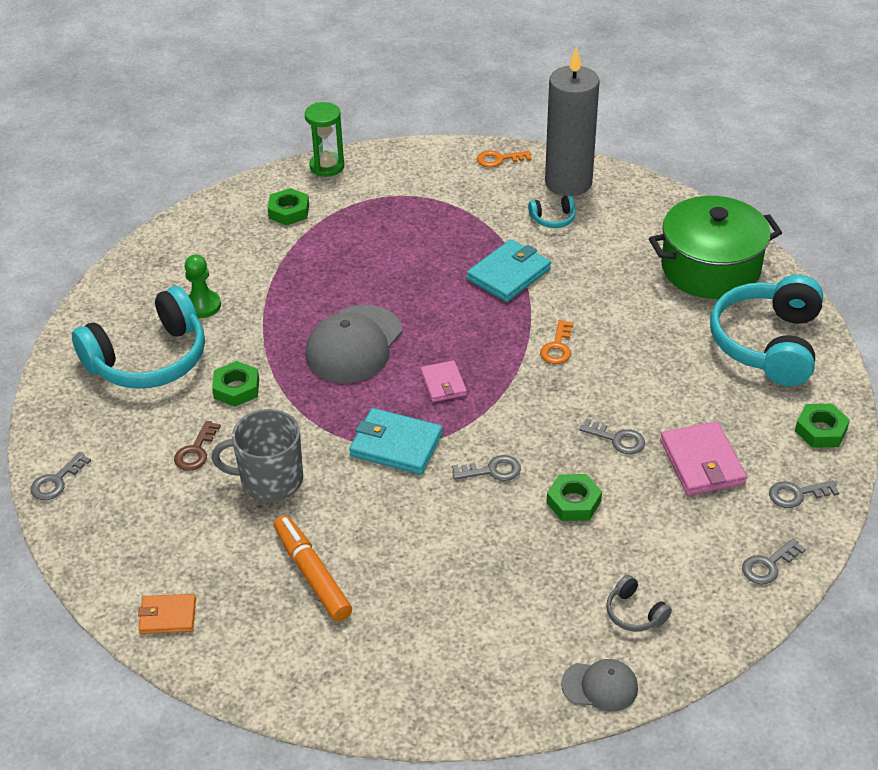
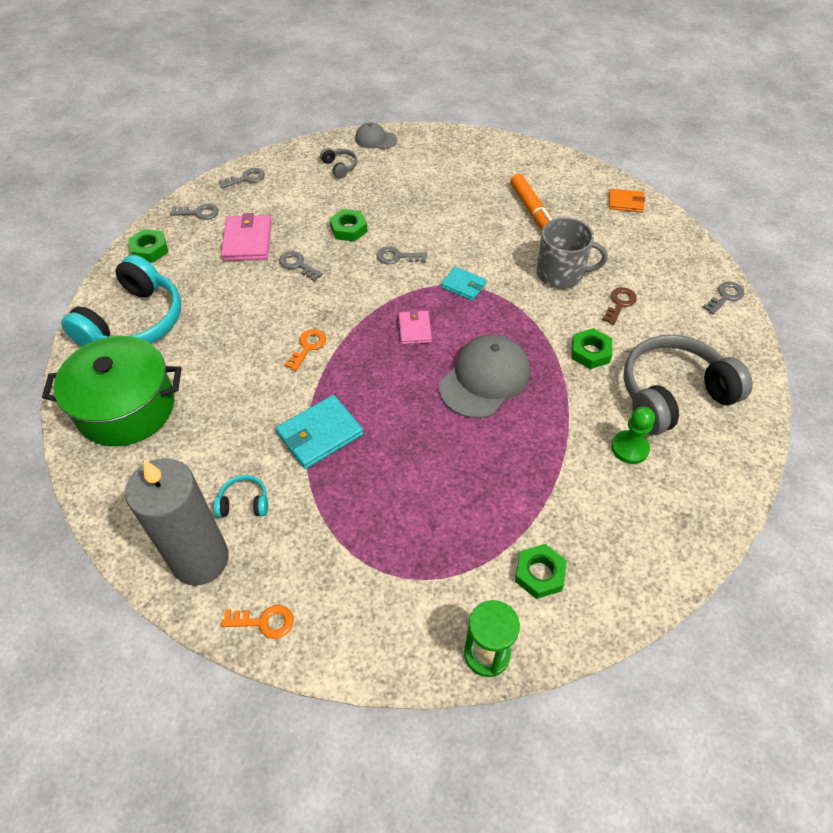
camera: 170 degrees left, 10 degrees up
turquoise headphones [72,286,205,389] -> grey headphones [623,335,753,435]
turquoise wallet [349,408,443,475] -> turquoise wallet [441,266,487,301], size x0.62

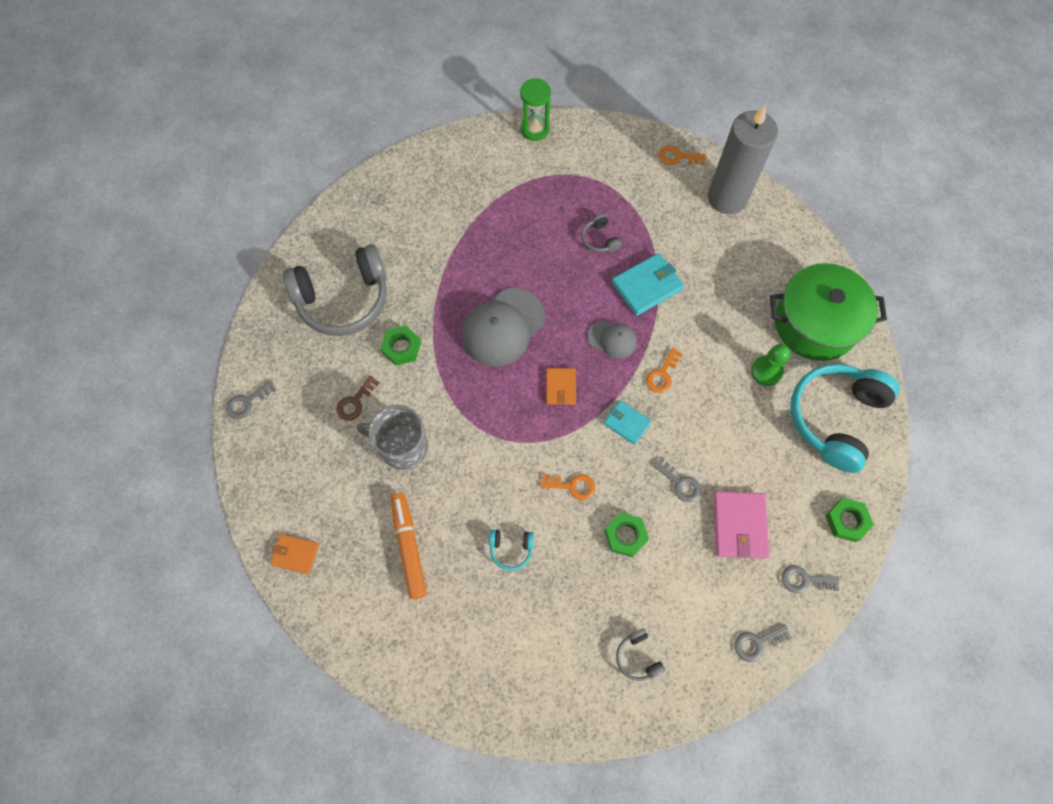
camera: 175 degrees left, 15 degrees up
turquoise headphones [214,475,268,517] -> turquoise headphones moved to [489,529,534,570]
grey cap [355,122,397,149] -> grey cap moved to [588,321,637,359]
grey key [376,247,427,264] -> orange key [540,474,596,500]
pink wallet [399,309,432,344] -> orange wallet [546,368,576,405]
turquoise wallet [441,266,487,301] -> turquoise wallet moved to [604,400,651,445]
green nut [515,544,567,599] -> none
green pawn [611,407,655,464] -> green pawn moved to [751,344,790,386]
none -> grey headphones [581,214,622,253]

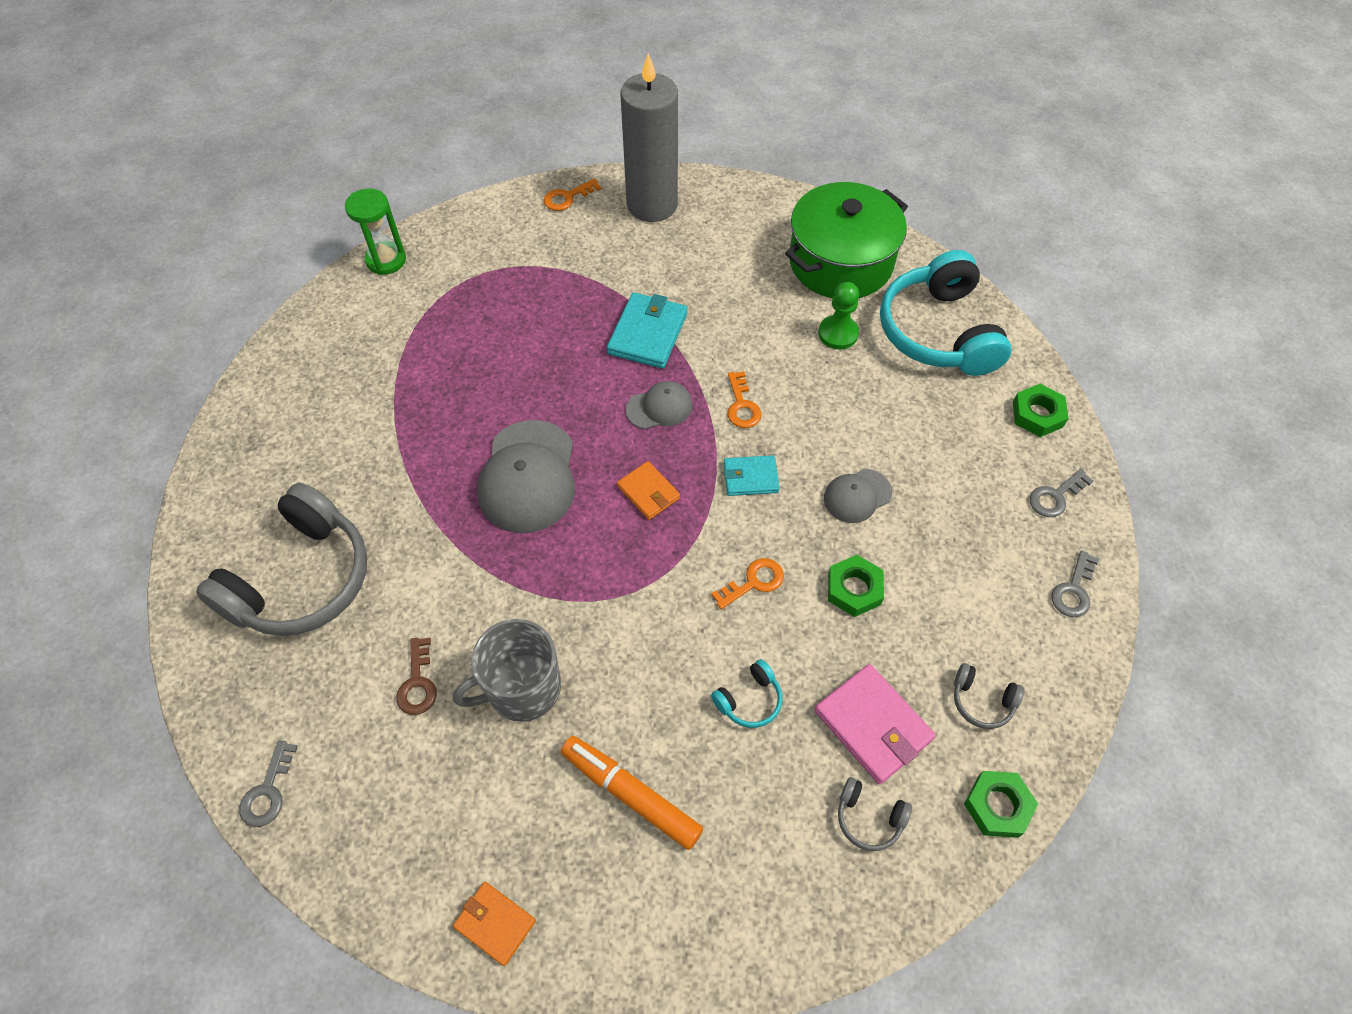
camera: 40 degrees left, 10 degrees down
orange wallet [270,534,319,574] -> orange wallet turned 60 degrees clockwise [453,882,536,966]
green nut [380,325,421,366] -> green nut moved to [964,771,1038,838]
grey headphones [581,214,622,253] -> grey headphones moved to [838,777,912,851]
grey key [653,457,701,502] -> grey cap [824,469,892,523]
pink wallet [713,491,769,559] -> pink wallet moved to [815,664,936,784]

